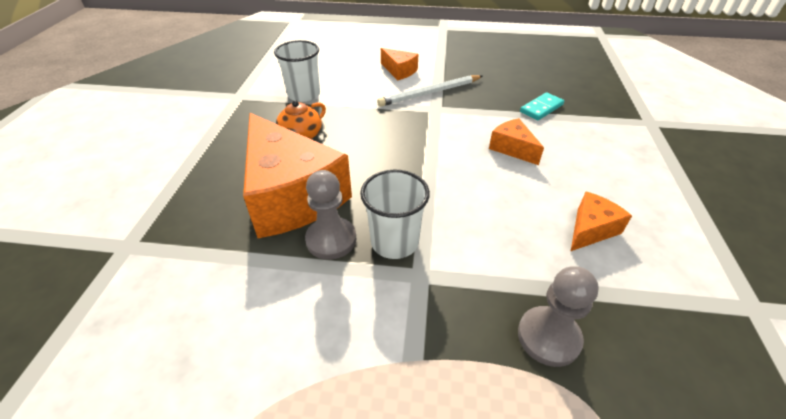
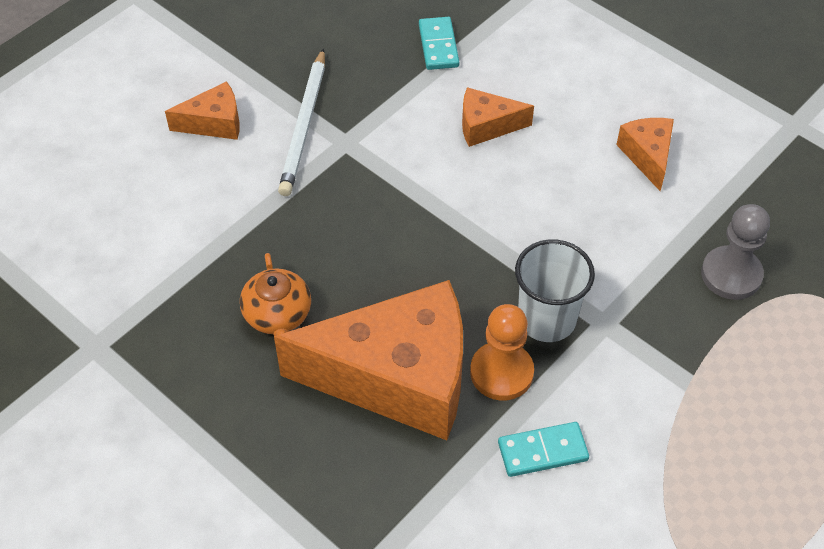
camera: 55 degrees left, 10 degrees up
white cup [274,40,320,102] -> none
grey pawn [305,170,356,260] -> orange pawn [470,304,534,401]
none -> turquoise domino [498,422,589,477]

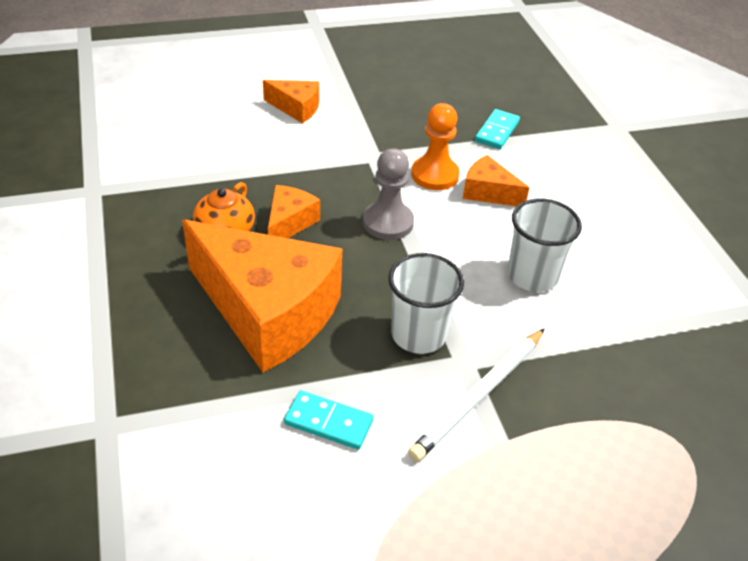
camera: 30 degrees right, 10 degrees down
white pencil [278,48,325,196] -> white pencil moved to [408,328,545,461]
orange pawn [470,304,534,401] -> orange pawn moved to [411,103,460,190]
orange cheese [616,118,674,191] -> orange cheese moved to [268,185,320,238]
grey pawn [701,204,770,300] -> grey pawn moved to [363,148,414,240]
none -> white cup [508,199,582,292]

